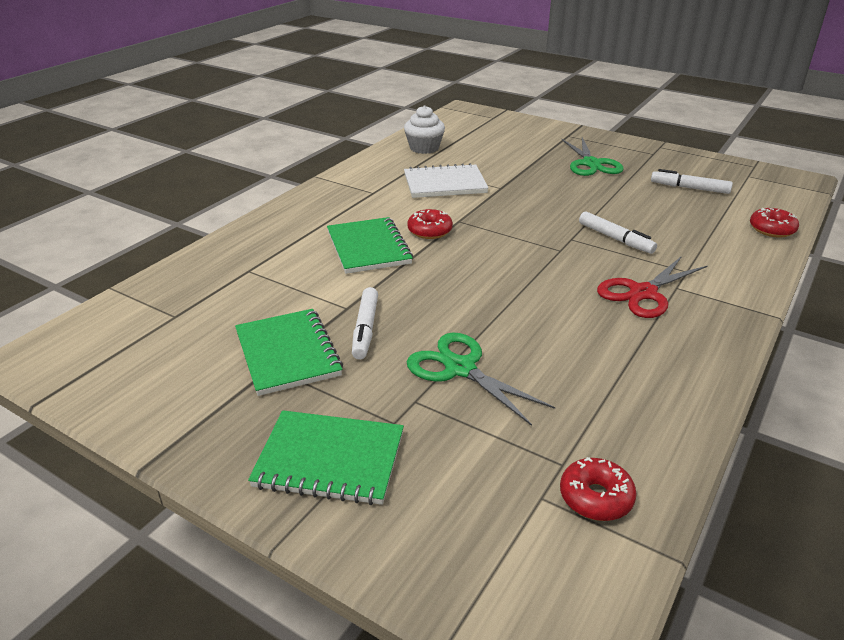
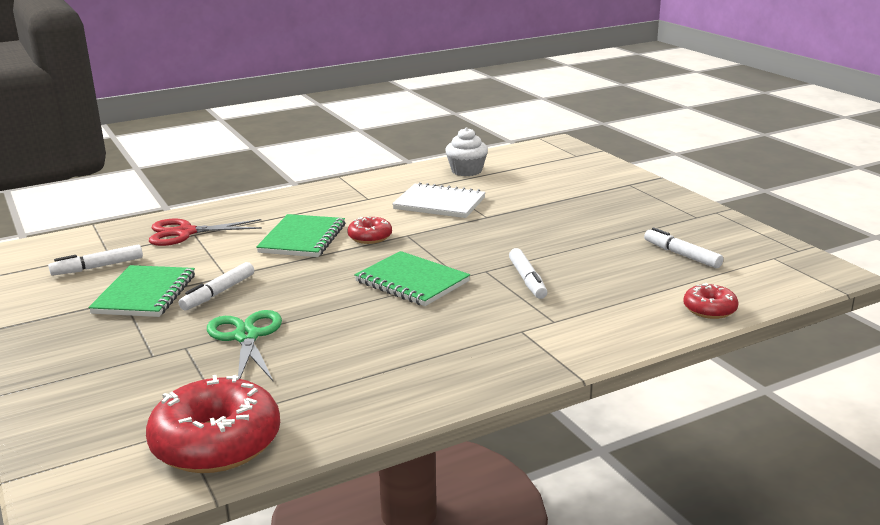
camera: 30 degrees right, 10 degrees down
green notebook [248,410,404,505] -> green notebook moved to [354,251,470,306]
red donut [560,457,637,521] -> red donut [146,375,280,473], size x1.97
green scissors [561,138,624,176] -> none
red scissors [597,256,707,318] -> red scissors moved to [149,219,262,246]
none -> white marker [49,245,143,276]

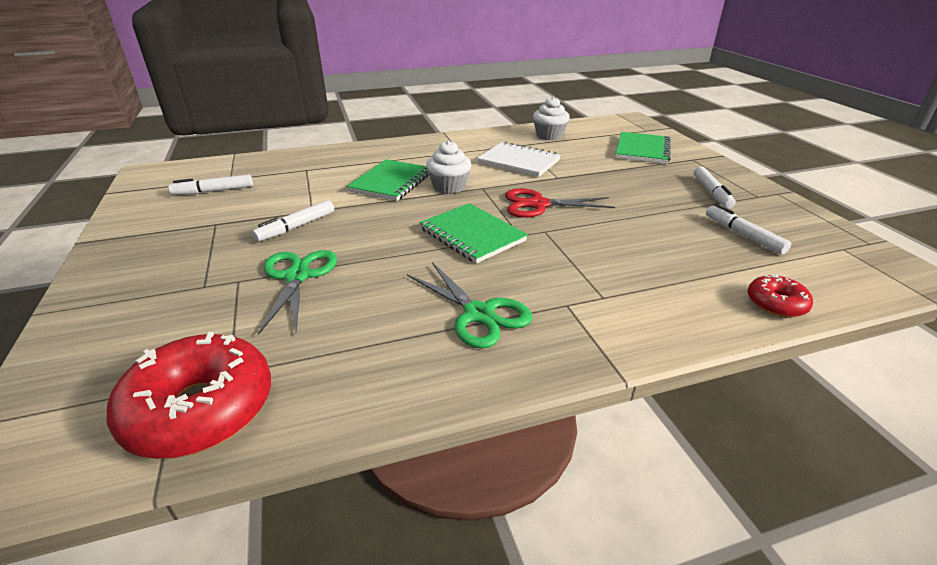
camera: 10 degrees right, 10 degrees up
green notebook [88,265,195,317] -> green notebook moved to [615,132,671,164]
red scissors [149,219,262,246] -> red scissors moved to [505,188,615,218]
red donut [347,217,392,244] -> white cupcake [426,141,472,194]
white marker [509,248,547,299] -> white marker moved to [694,167,736,209]
none -> green scissors [407,262,532,349]

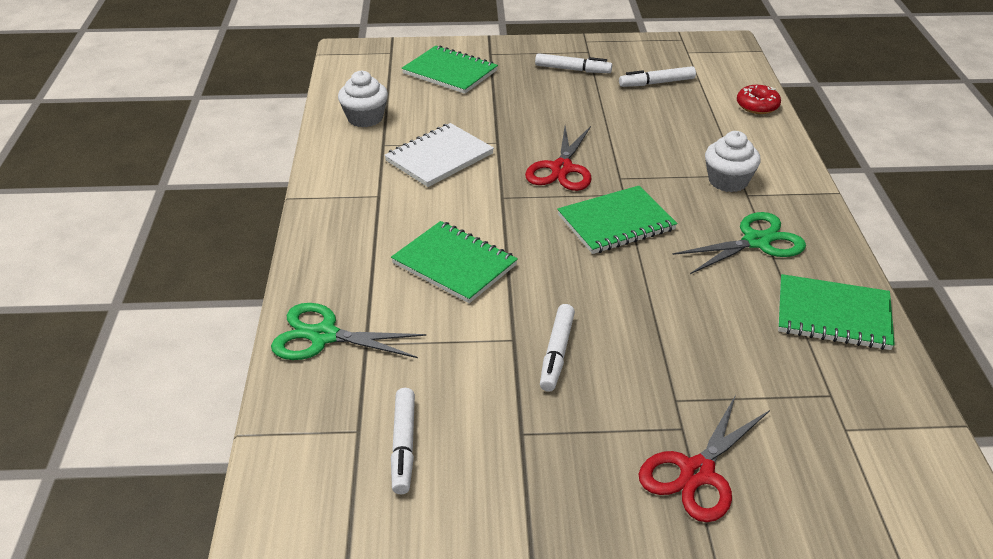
camera: 75 degrees left, 5 degrees up
red donut [107,332,271,459] -> none
white marker [252,200,334,242] -> white marker turned 45 degrees clockwise [540,304,575,392]
green scissors [258,250,337,335] -> green scissors moved to [271,303,426,360]
white cupcake [426,141,472,194] -> white cupcake moved to [705,131,761,192]
none -> red scissors [639,395,770,522]
none -> green notebook [778,274,895,350]

